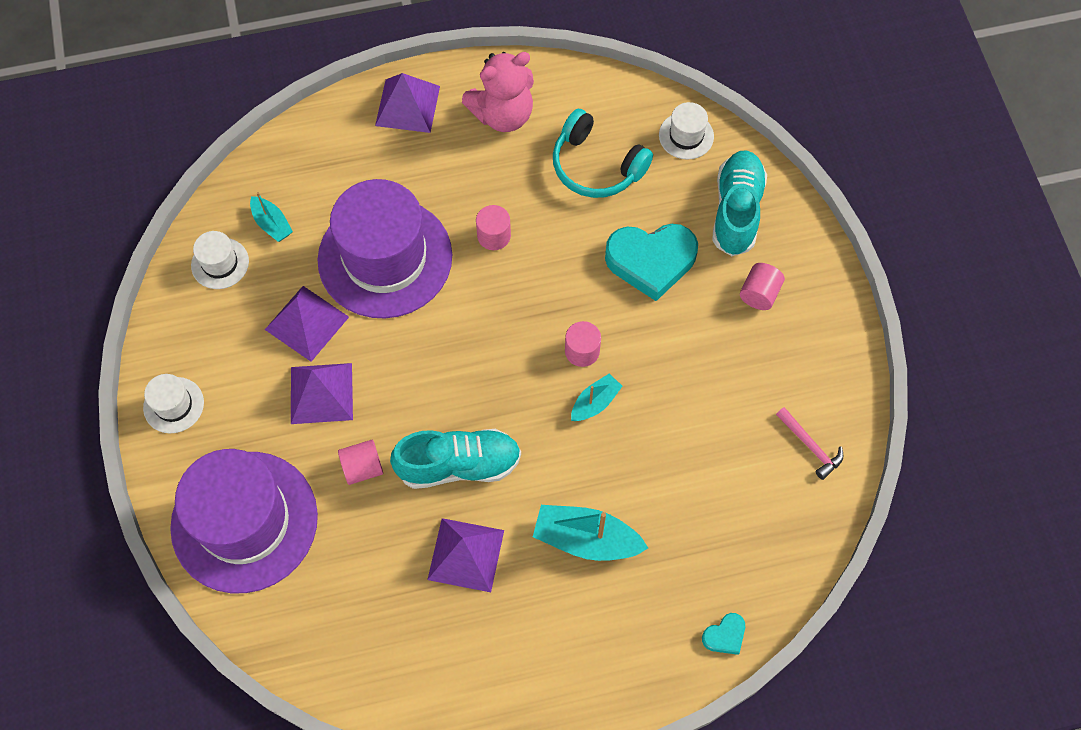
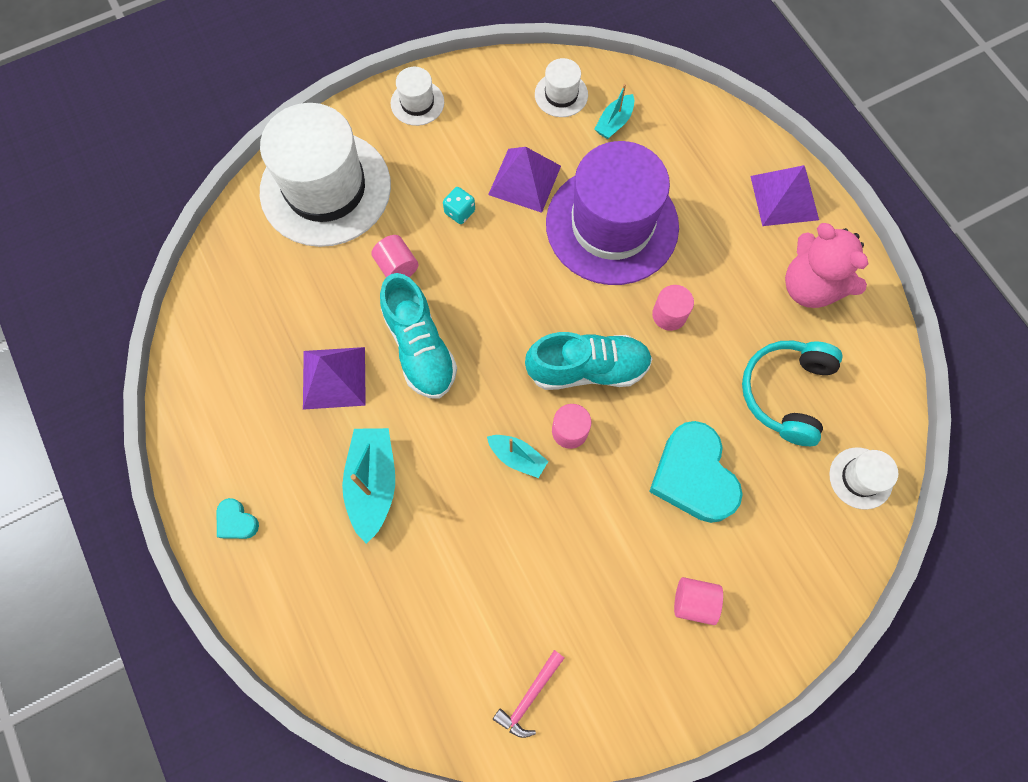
camera: 75 degrees right, 5 degrees up
purple hat [170,449,318,593] -> white hat [260,103,391,247]
purple pyramid [291,363,353,424] -> turquoise dice [443,187,475,224]
turquoise heart [702,613,745,655] -> turquoise heart moved to [216,498,259,539]
turquoise shoe [712,150,767,256] -> turquoise shoe moved to [525,332,652,390]

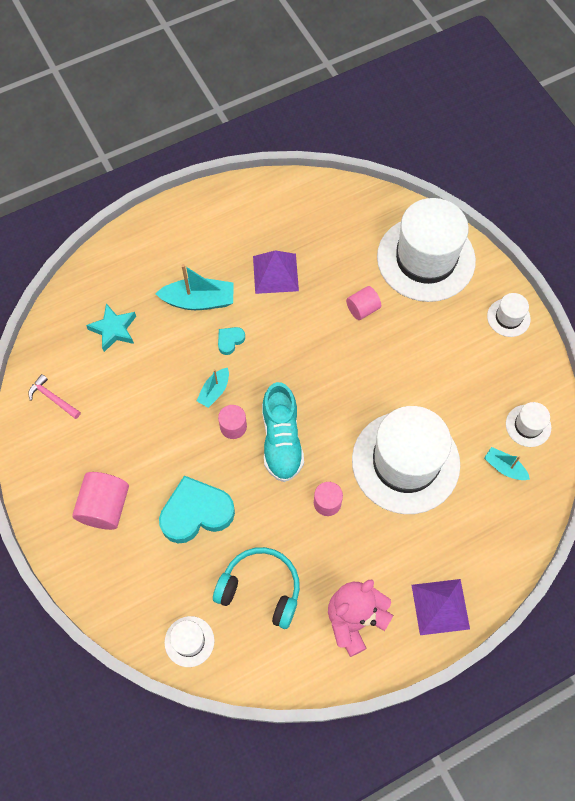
camera: 90 degrees right, 5 degrees down
turquoise heart [216,498,259,539] -> turquoise heart moved to [218,327,245,355]
turquoise shoe [380,273,457,398] -> none
turquoise dice [443,187,475,224] -> none
purple pyramid [488,147,561,213] -> none
purple hat [546,141,679,285] -> white hat [352,406,460,514]
pink cylinder [674,577,723,625] -> pink cylinder [72,472,129,530], size x1.61
none -> turquoise star [86,303,136,352]

